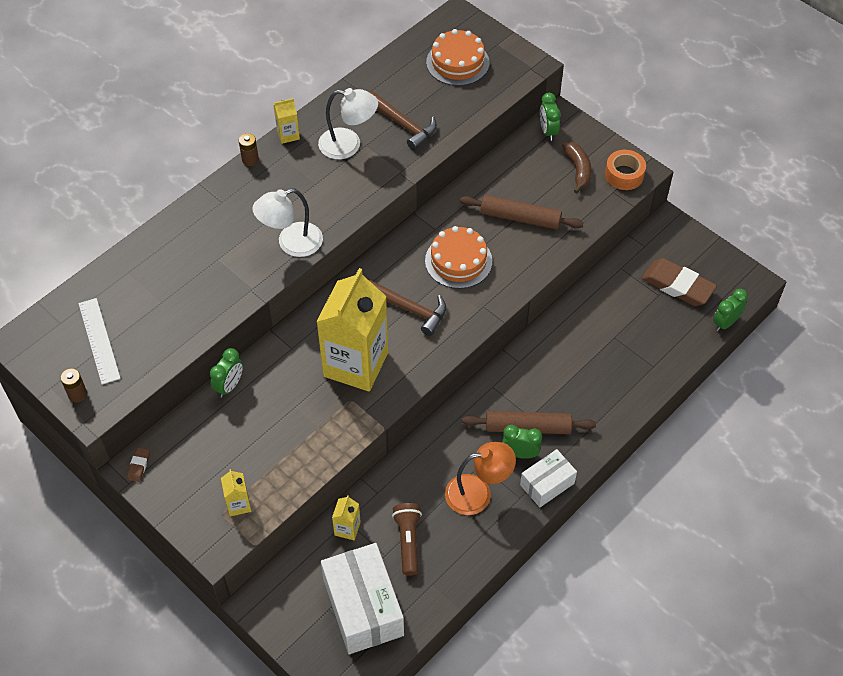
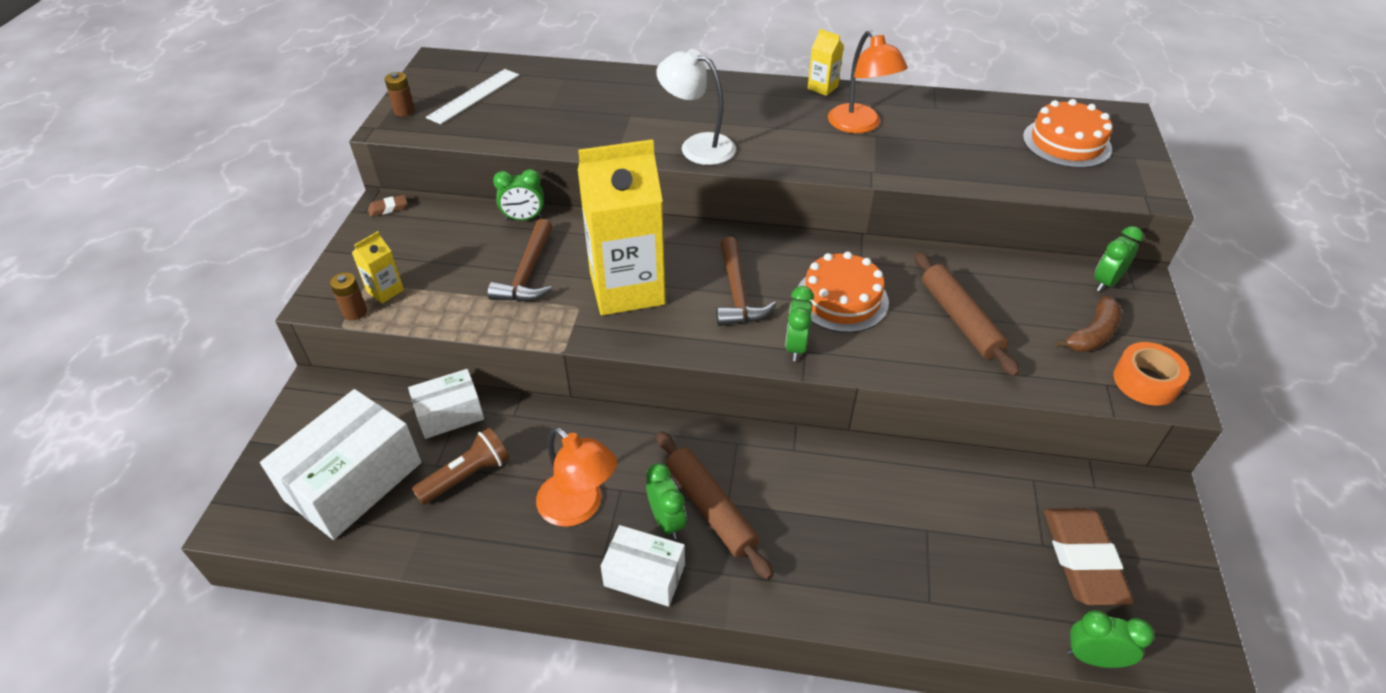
camera: 55 degrees right, 10 degrees down
brown battery [239,133,259,166] -> brown battery moved to [330,272,367,320]
white lamp [318,88,378,159] -> orange lamp [828,30,908,133]
yellow carton [332,495,361,540] -> white box [408,369,484,439]
brown hammer [369,91,437,150] -> brown hammer moved to [488,219,553,302]
none -> green clock [785,286,814,361]

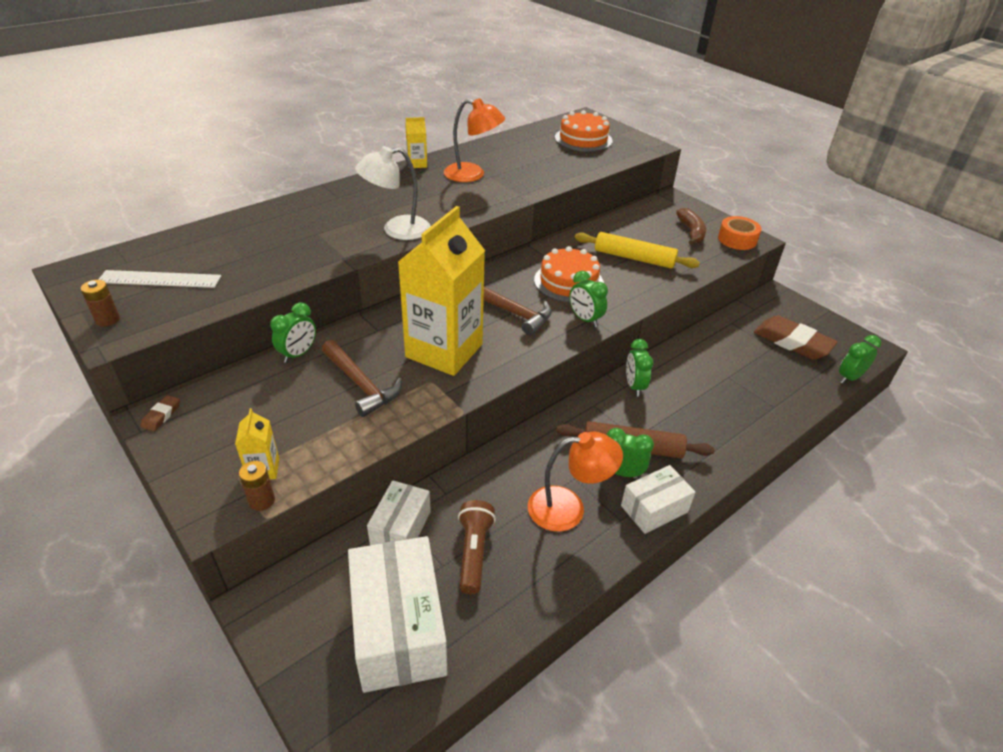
camera: 50 degrees left, 5 degrees down
white ruler [426,69,519,124] -> white ruler turned 75 degrees counterclockwise [98,270,221,288]
brown rolling pin [914,252,1020,377] -> yellow rolling pin [575,232,700,269]
green clock [1094,226,1143,292] -> green clock moved to [626,339,653,396]

